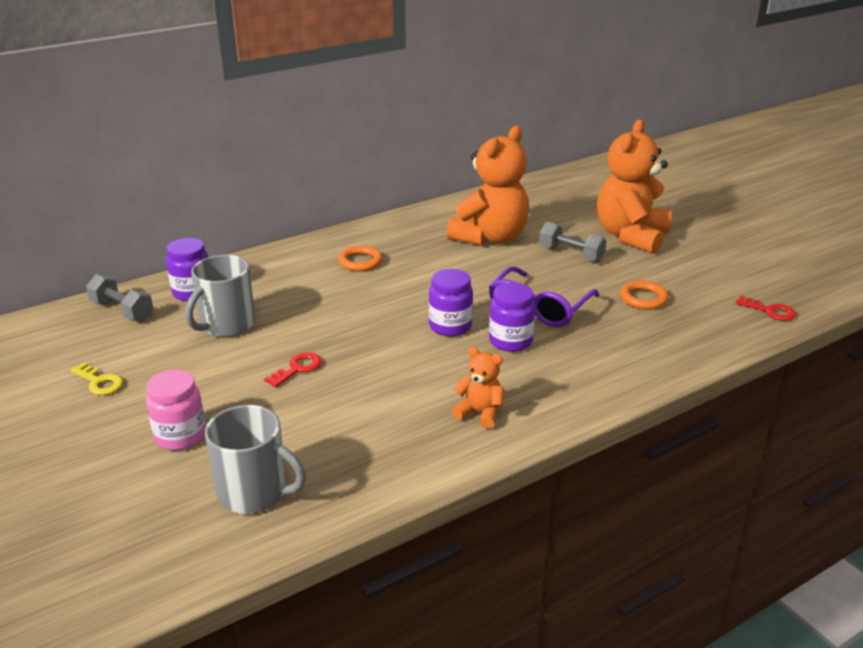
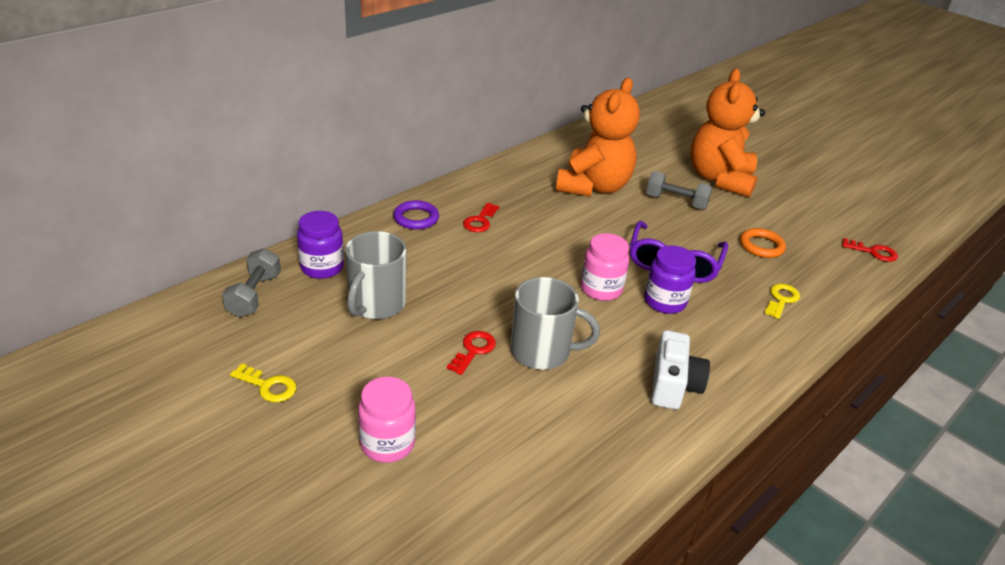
camera: 15 degrees left, 5 degrees up
grey dumbbell [86,274,153,321] -> grey dumbbell turned 75 degrees clockwise [222,248,281,317]
grey mug [205,405,306,514] -> grey mug moved to [510,277,600,370]
orange ring [338,245,383,272] -> red key [463,203,499,232]
purple jar [429,269,473,336] -> pink jar [581,233,629,301]
orange teddy bear [452,347,504,429] -> white camera [651,330,710,410]
none -> purple ring [393,200,439,230]
none -> yellow key [764,284,800,319]

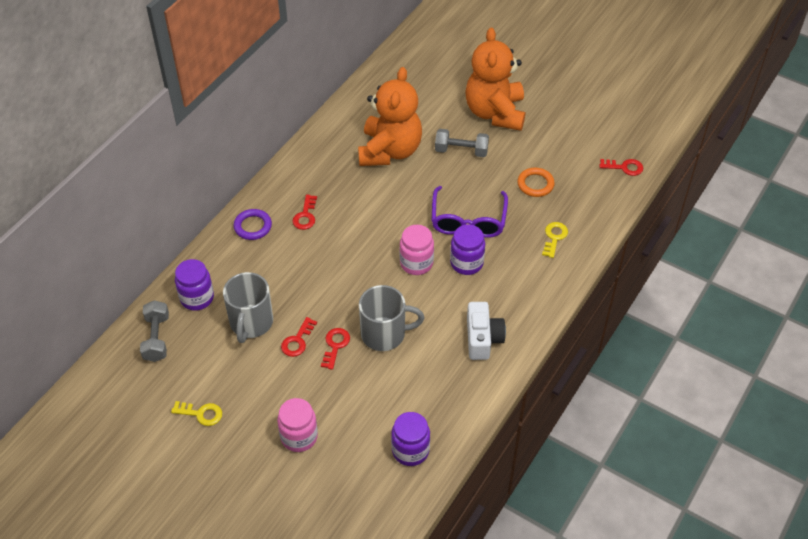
camera: 10 degrees left, 15 degrees up
none -> red key [281,317,317,357]
none -> purple jar [391,412,430,466]

